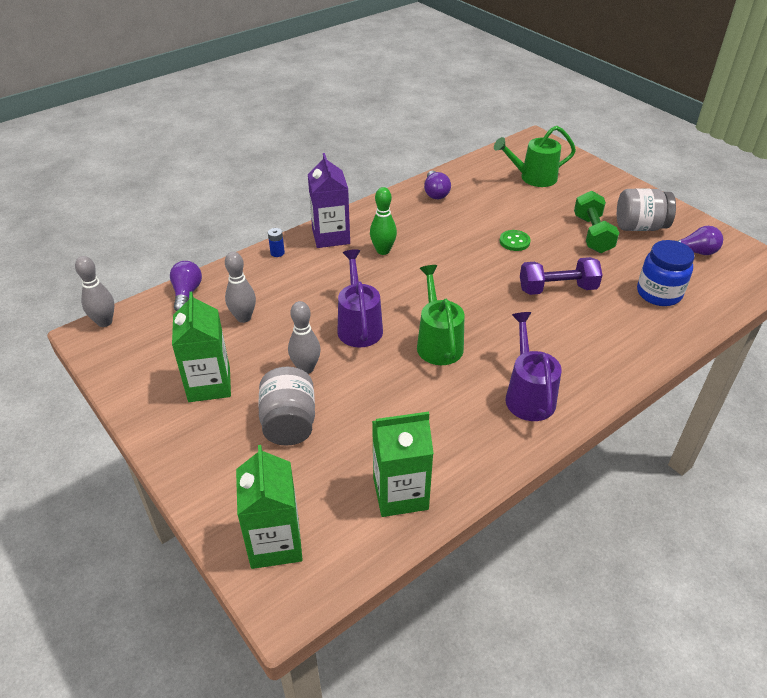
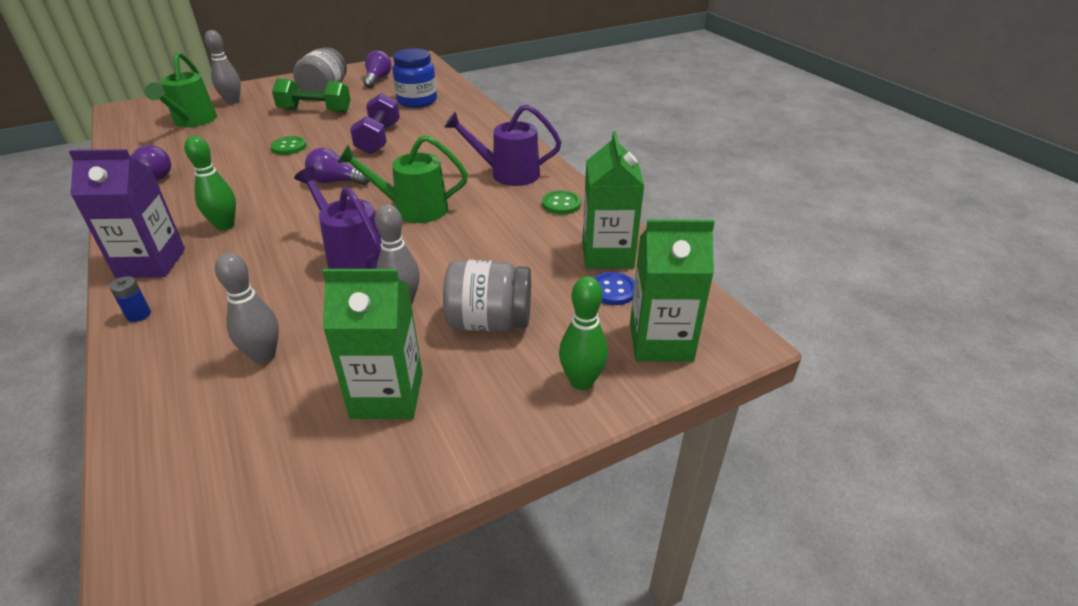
camera: 80 degrees left, 5 degrees down
grey bowling pin [75,256,114,327] -> grey bowling pin moved to [205,30,241,104]
purple light bulb [170,261,202,311] -> purple light bulb moved to [305,148,369,185]
purple watering can [337,249,383,347] -> purple watering can turned 45 degrees clockwise [294,167,382,269]
none -> green button [542,190,581,215]
none -> green bowling pin [559,276,608,390]
none -> blue button [594,272,635,305]

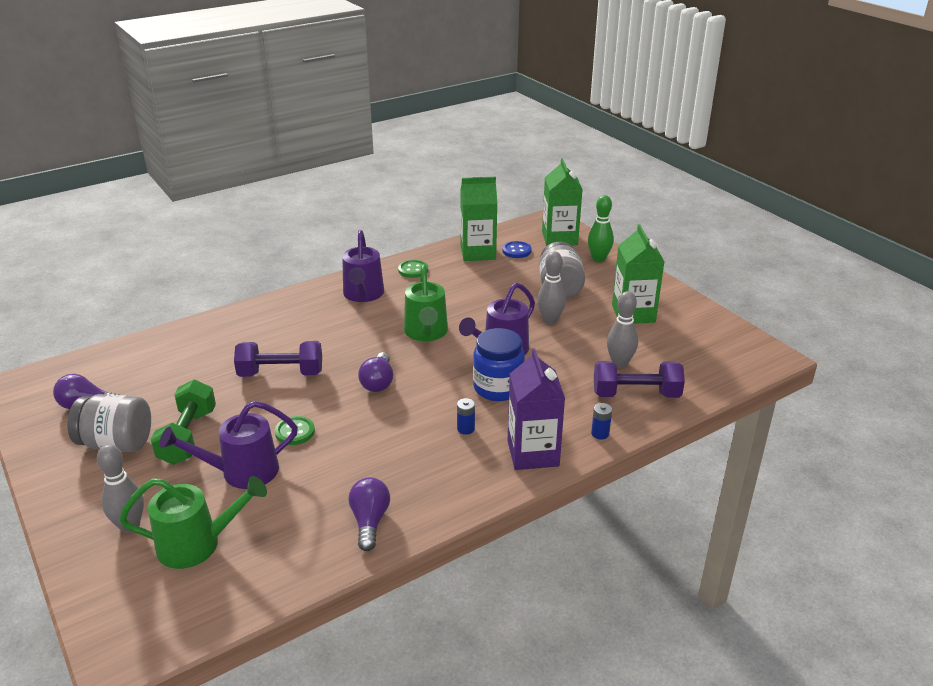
camera: 95 degrees left, 5 degrees down
green bowling pin [184,136,236,231] -> blue battery [457,398,475,435]
blue jar [392,48,437,108] -> blue jar moved to [473,328,525,401]
none -> purple watering can [159,401,298,489]
none -> purple dumbbell [594,361,685,398]

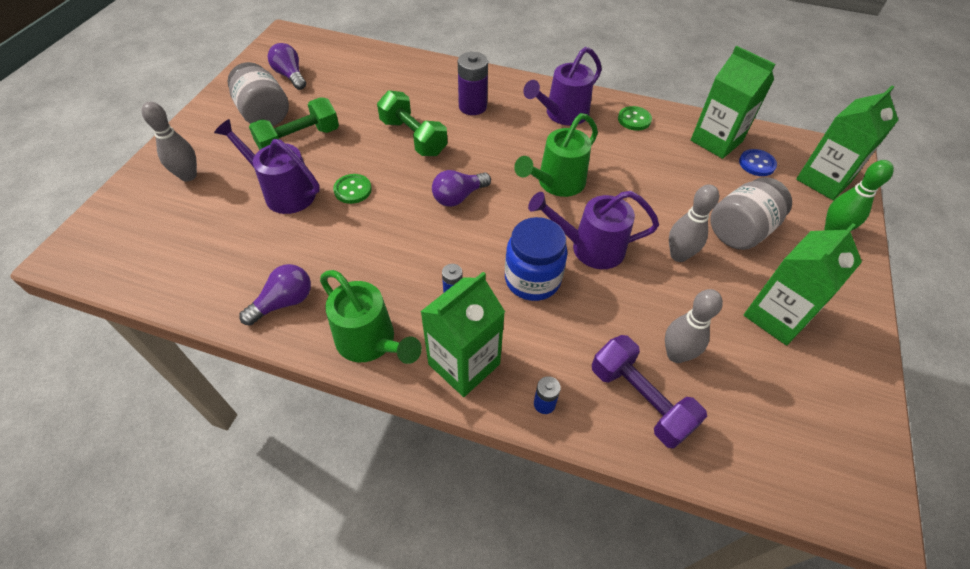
camera: 50 degrees right, 20 degrees up
green watering can [119,476,267,569] -> green watering can moved to [320,270,422,364]
purple dumbbell [234,341,322,377] -> green dumbbell [377,90,447,156]
purple carton [508,349,565,470] -> green carton [420,272,505,397]
none -> purple battery [458,52,488,115]

